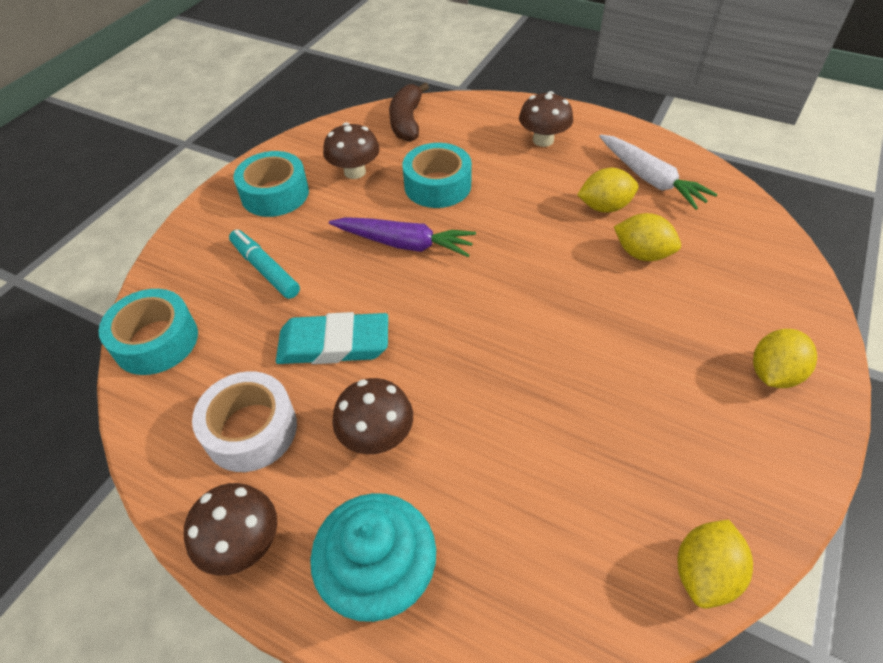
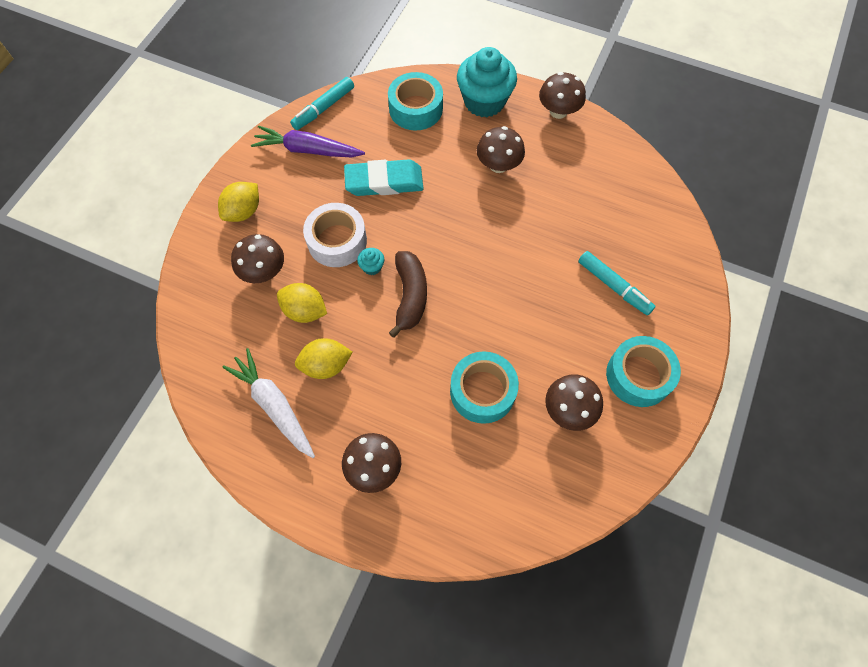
camera: 175 degrees right, 15 degrees up
turquoise tape [99,289,198,375] -> turquoise tape moved to [388,72,443,130]
white tape [192,371,297,472] -> white tape moved to [303,203,367,267]
turquoise eraser [276,312,388,364] -> turquoise eraser moved to [344,159,424,196]
purple carrot [329,217,476,257] -> purple carrot moved to [251,125,365,157]
brown banana [389,83,429,142] -> brown banana moved to [389,251,427,338]
yellow lemon [677,520,753,609] -> turquoise marker [290,77,354,130]
none -> brown mushroom [231,234,284,283]
none -> turquoise cupcake [357,248,384,275]

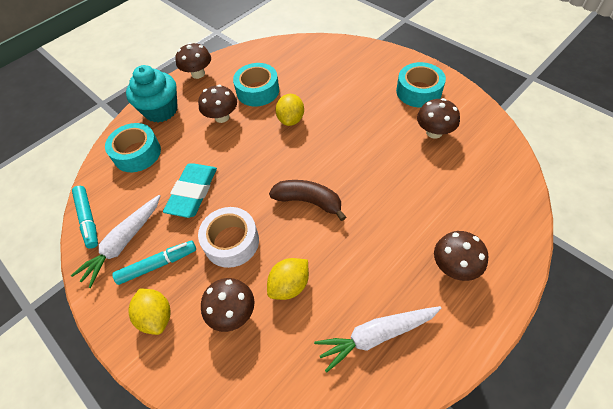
camera: 65 degrees left, 10 degrees down
purple carrot [251,125,365,157] -> white carrot [71,195,161,288]
yellow lemon [295,338,353,379] -> yellow lemon moved to [276,94,304,126]
turquoise cupcake [357,248,384,275] -> none
turquoise tape [450,351,519,424] -> turquoise tape moved to [233,63,279,106]
turquoise marker [578,251,656,315] -> turquoise marker moved to [112,241,196,285]

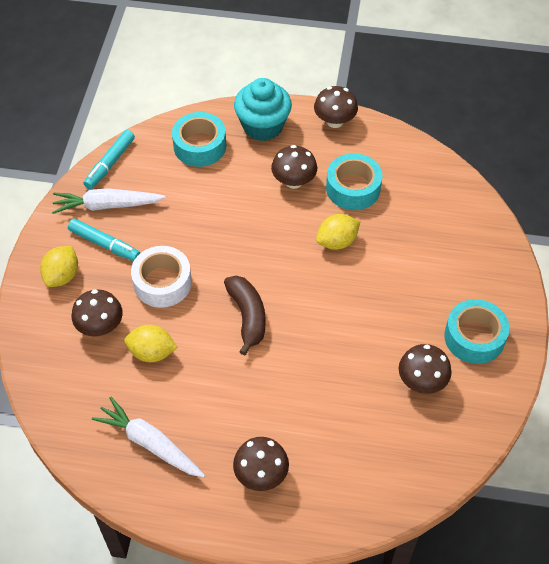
camera: 50 degrees right, 0 degrees up
turquoise eraser [163,163,217,218] -> none

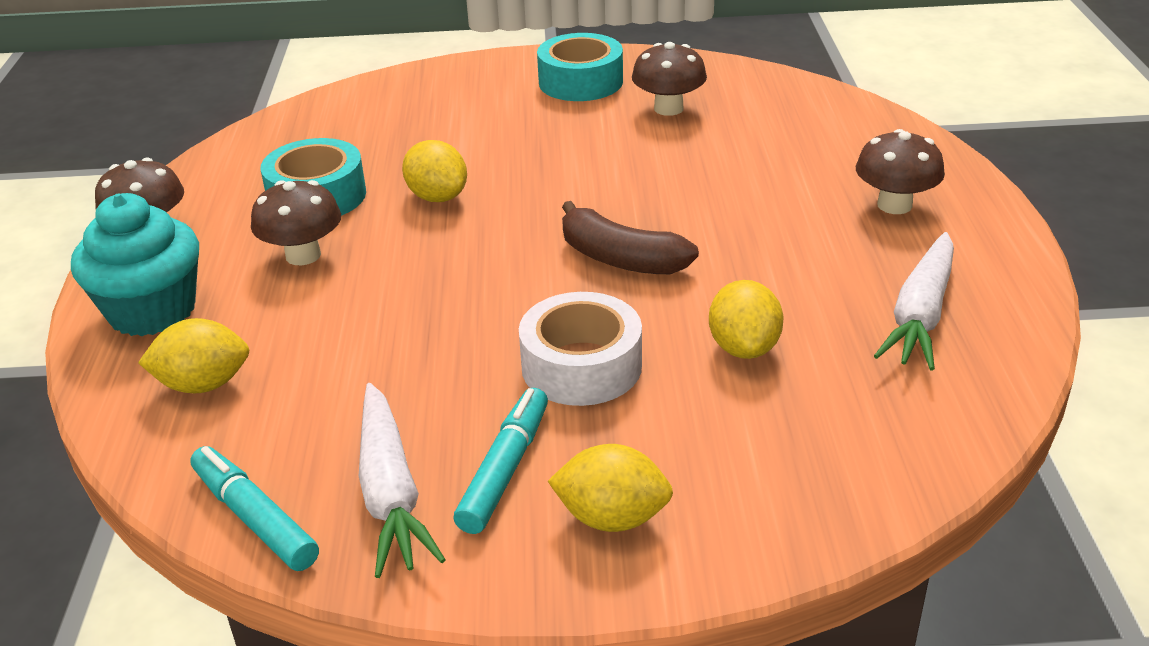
camera: 100 degrees left, 20 degrees down
brown mushroom [72,289,123,336] -> none
turquoise marker [83,130,135,189] -> turquoise marker turned 150 degrees counterclockwise [190,446,319,571]
turquoise tape [172,112,226,167] -> yellow lemon [138,318,250,393]
brown banana [224,276,266,356] -> brown banana turned 120 degrees counterclockwise [562,201,699,274]

